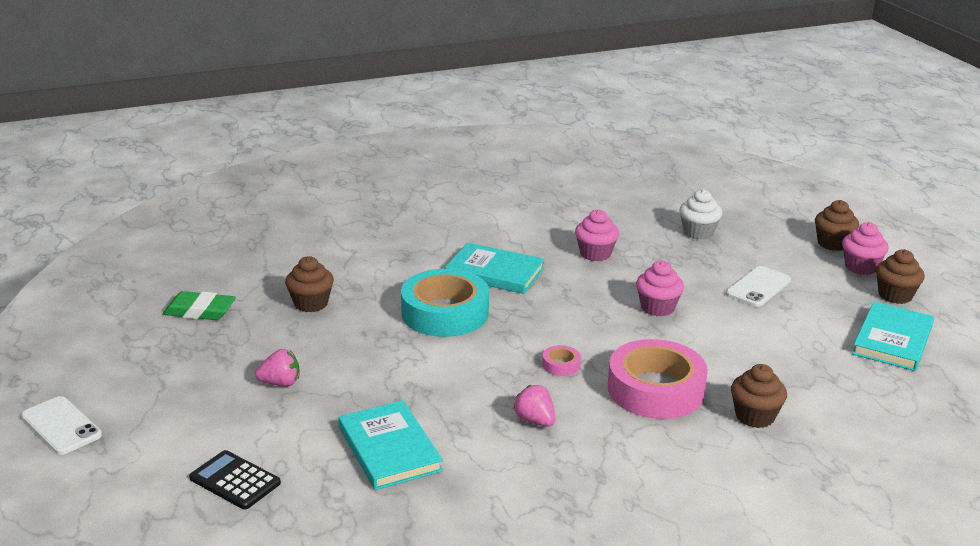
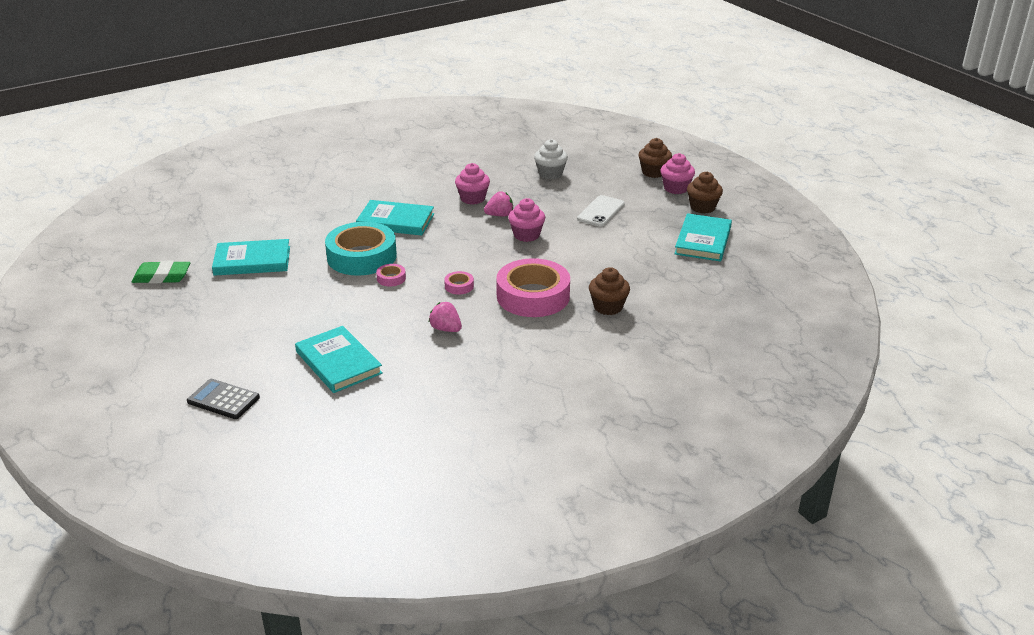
camera: 10 degrees left, 5 degrees up
white phone [21,396,102,455] -> none
pink strawberry [255,349,300,387] -> pink strawberry moved to [484,192,513,216]
brown cupcake [285,256,334,312] -> turquoise book [212,239,290,276]
none -> pink tape [376,264,406,286]

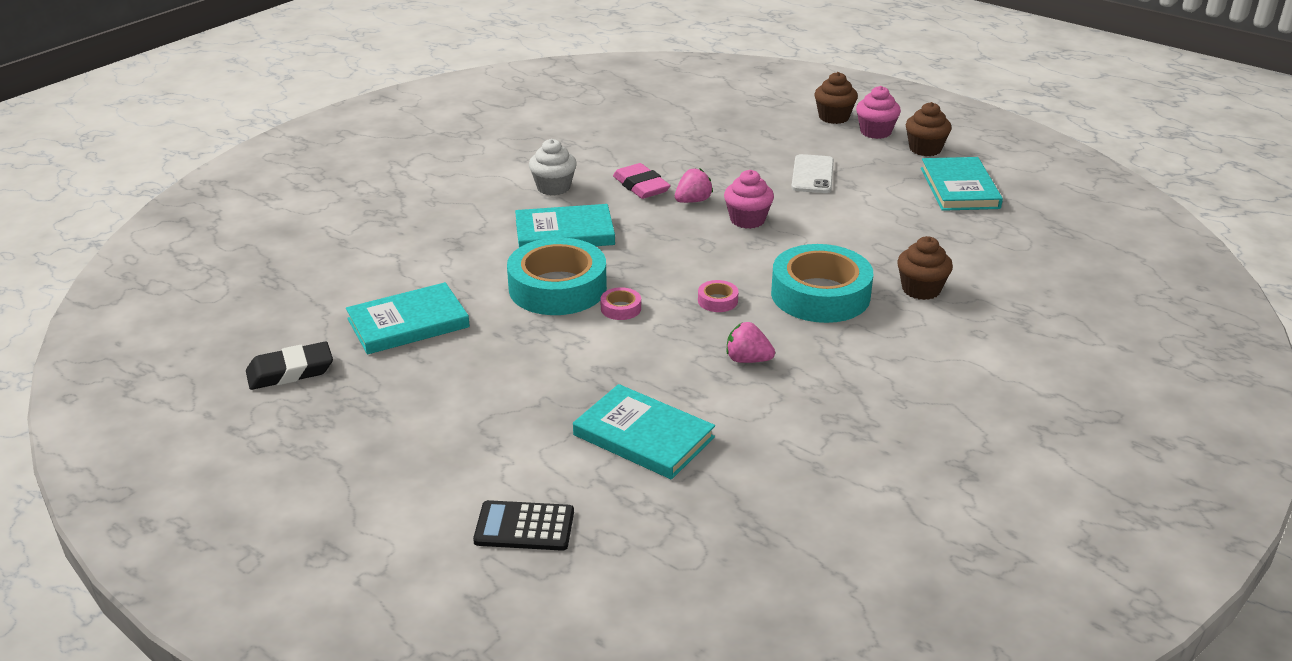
camera: 20 degrees left, 0 degrees up
green eraser [132,261,190,283] -> black eraser [246,342,333,390]
pink cupcake [455,163,490,205] -> pink eraser [613,163,671,199]
pink tape [496,258,570,317] -> turquoise tape [771,244,873,323]
white cupcake [534,139,568,179] -> white cupcake moved to [529,139,577,195]

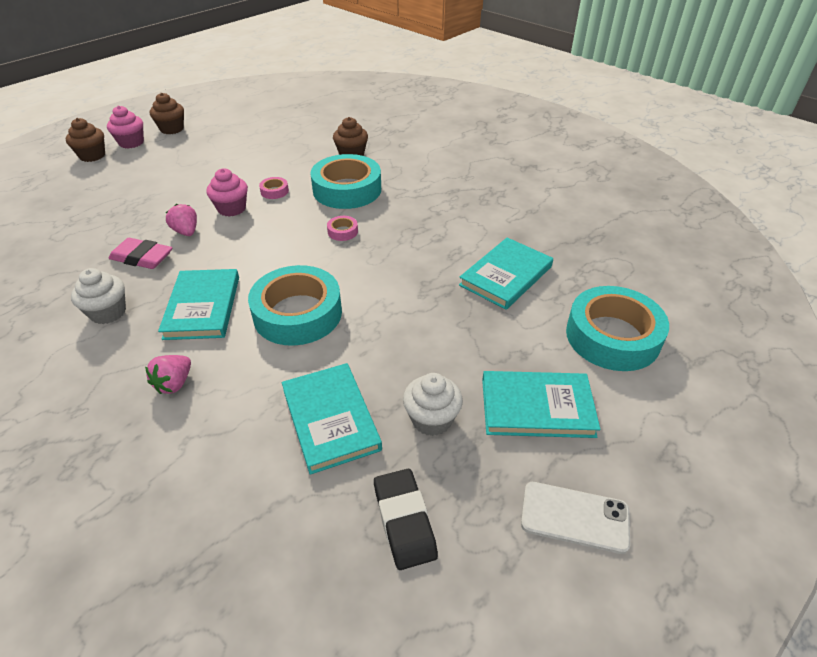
camera: 85 degrees left, 10 degrees up
black calculator [473,500,574,551] -> turquoise tape [566,286,669,371]
pink tape [600,287,641,320] -> pink tape moved to [259,177,289,199]
pink eraser [613,163,671,199] -> pink eraser turned 45 degrees clockwise [108,238,172,269]
pink strawberry [727,322,775,363] -> pink strawberry moved to [145,355,191,394]
white phone [791,154,834,193] -> white phone moved to [521,482,630,554]
turquoise book [921,157,1003,211] -> turquoise book moved to [482,371,600,438]
none -> white cupcake [403,373,463,436]

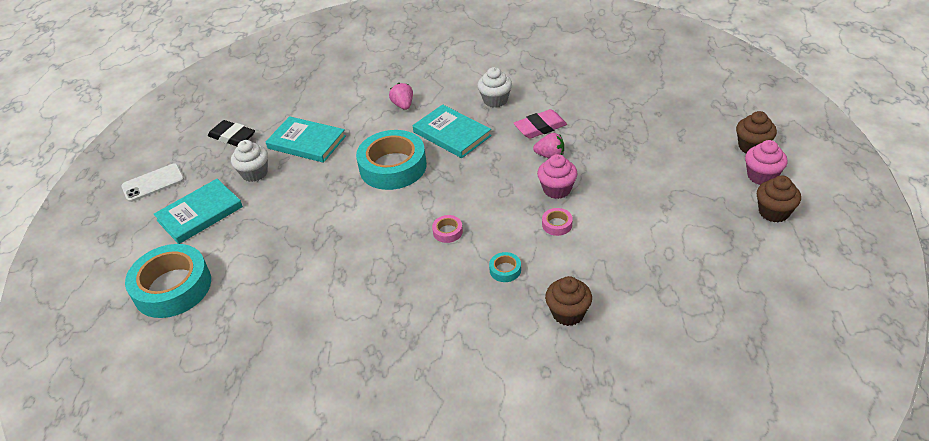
camera: 140 degrees right, 0 degrees up
turquoise tape [310,154,381,209] -> turquoise tape [489,252,521,282], size x0.40
turquoise book [459,237,553,310] -> none

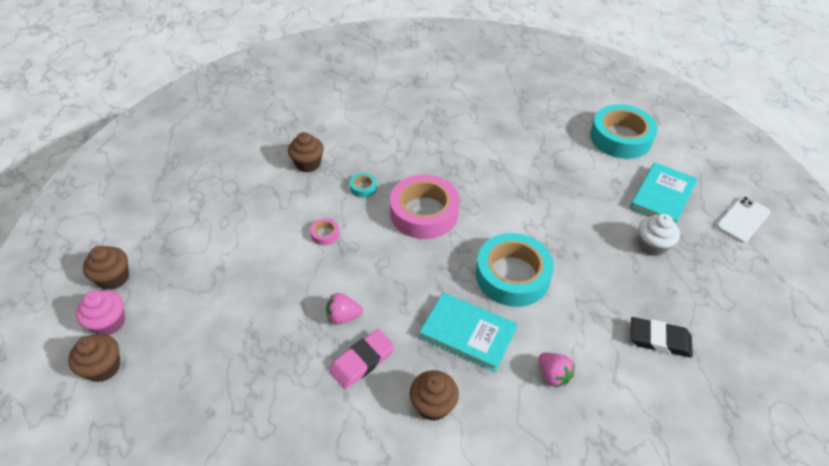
camera: 160 degrees right, 5 degrees up
black eraser [208,120,255,146] -> black eraser moved to [631,317,693,358]
turquoise book [266,116,346,163] -> none
pink tape [432,215,463,243] -> pink tape [390,174,459,239], size x2.47
white cupcake [477,67,512,108] -> brown cupcake [410,370,459,421]
pink cupcake [537,154,578,199] -> none

